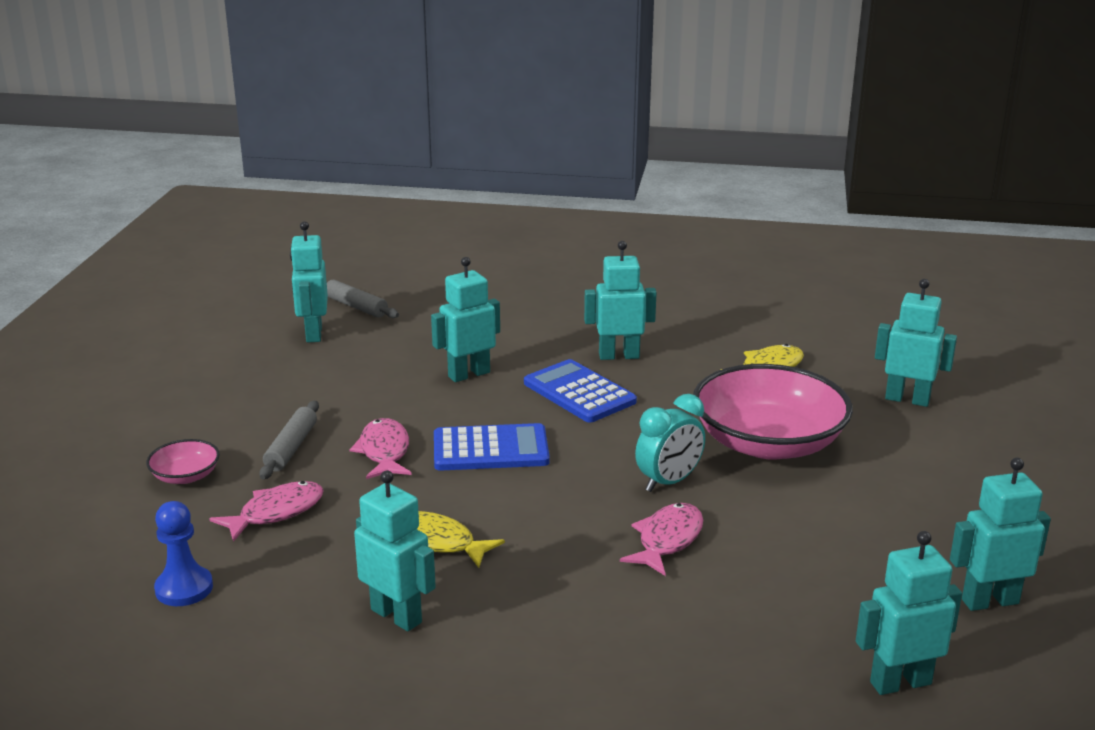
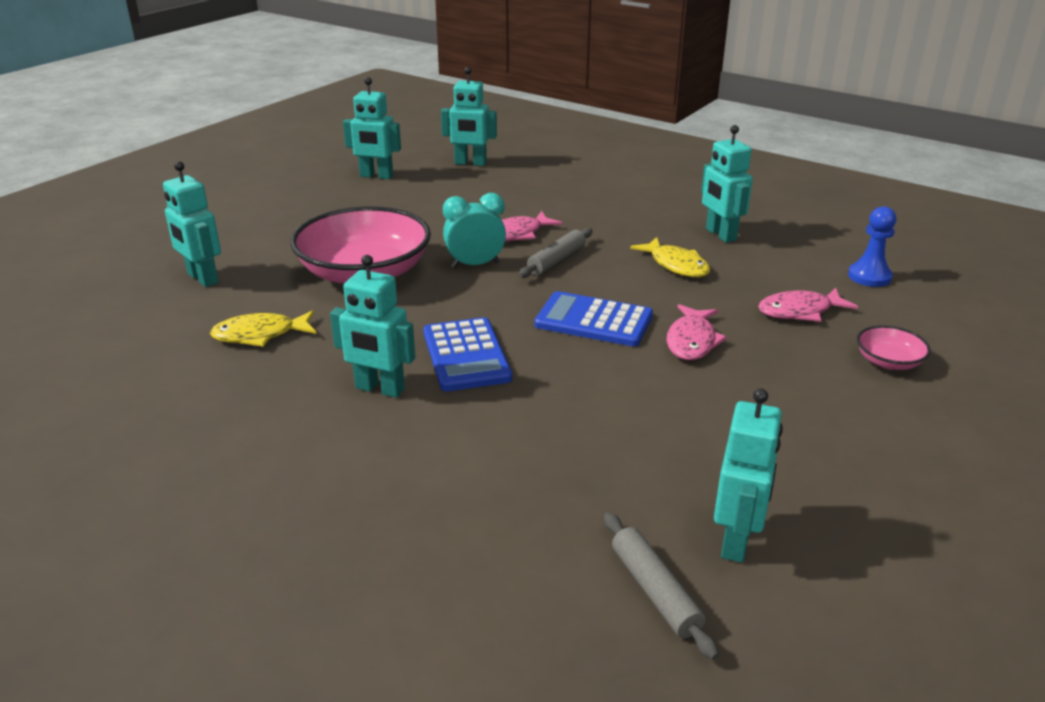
camera: 155 degrees left, 5 degrees up
grey rolling pin [259,401,319,479] -> grey rolling pin moved to [518,228,592,278]
turquoise robot [431,257,500,382] -> none

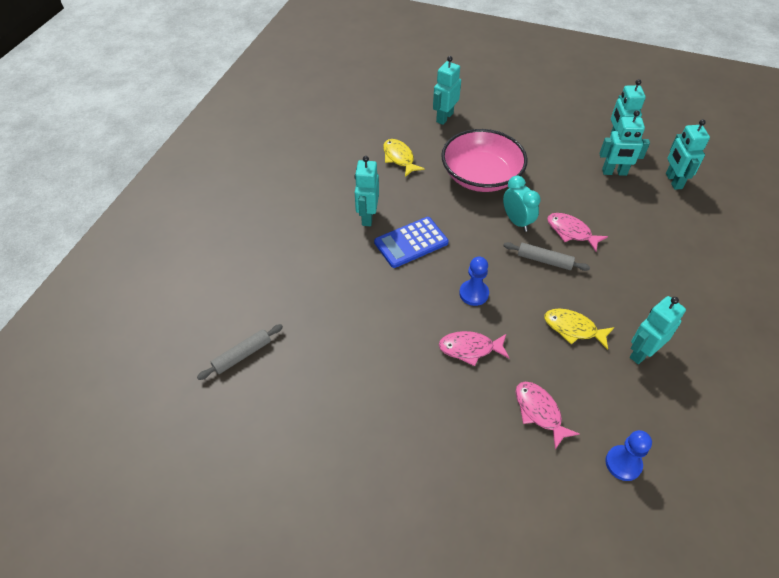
camera: 75 degrees right, 20 degrees up
blue calculator [534,291,653,346] -> blue pawn [459,257,489,306]
yellow fish [630,237,710,277] -> yellow fish turned 75 degrees clockwise [544,309,614,350]
turquoise robot [714,388,783,563] -> turquoise robot moved to [600,110,650,176]
pink bowl [857,326,931,370] -> none

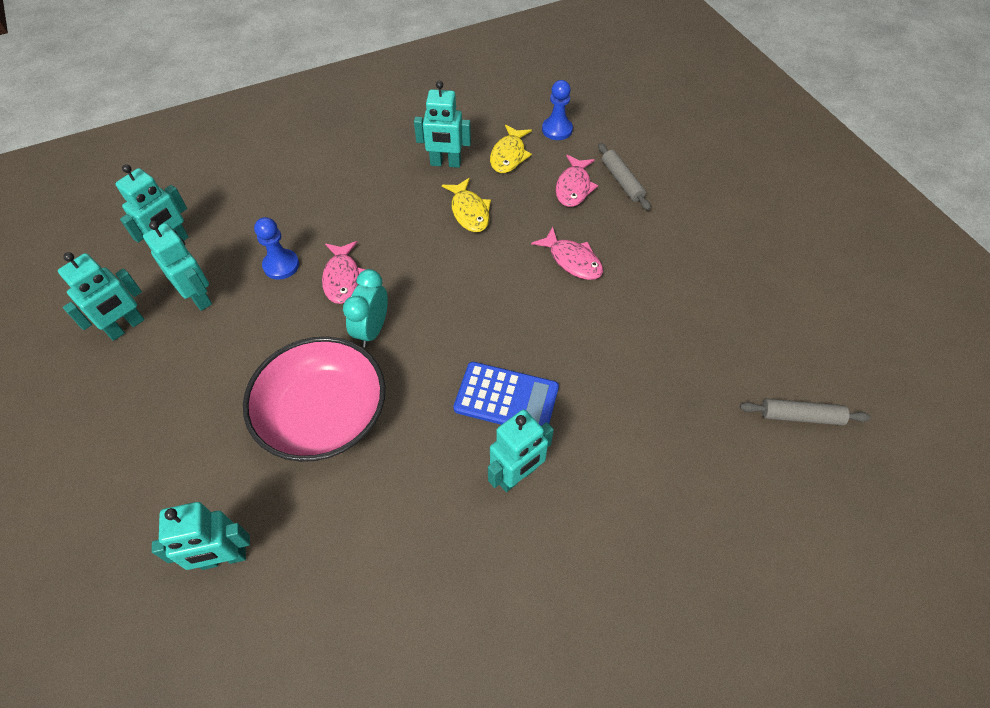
camera: 135 degrees left, 5 degrees up
yellow fish [383,139,425,177] -> yellow fish moved to [490,125,532,173]
blue pawn [459,257,489,306] -> blue pawn moved to [254,217,299,280]
grey rolling pin [503,242,590,271] -> grey rolling pin moved to [598,143,651,210]

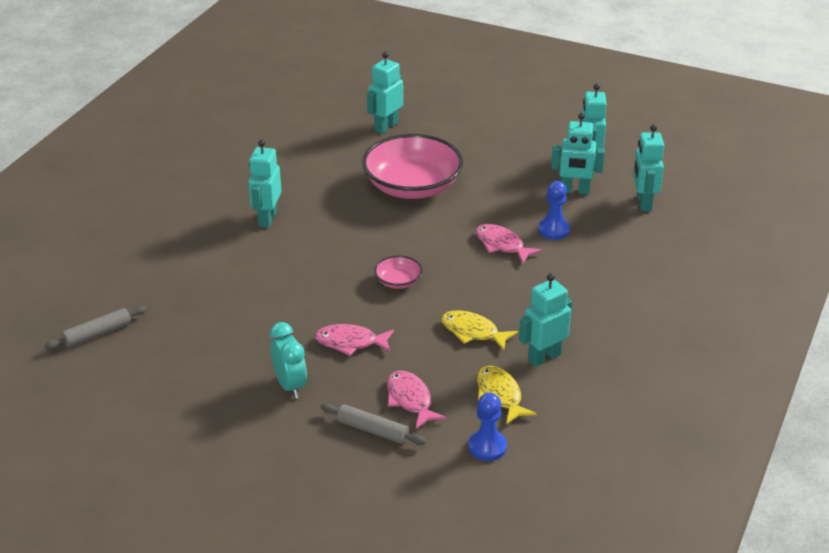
camera: 140 degrees right, 20 degrees down
turquoise clock [343,269,388,348] -> turquoise clock moved to [270,322,307,399]
blue calculator [453,362,559,426] -> none
none -> pink bowl [374,256,422,289]

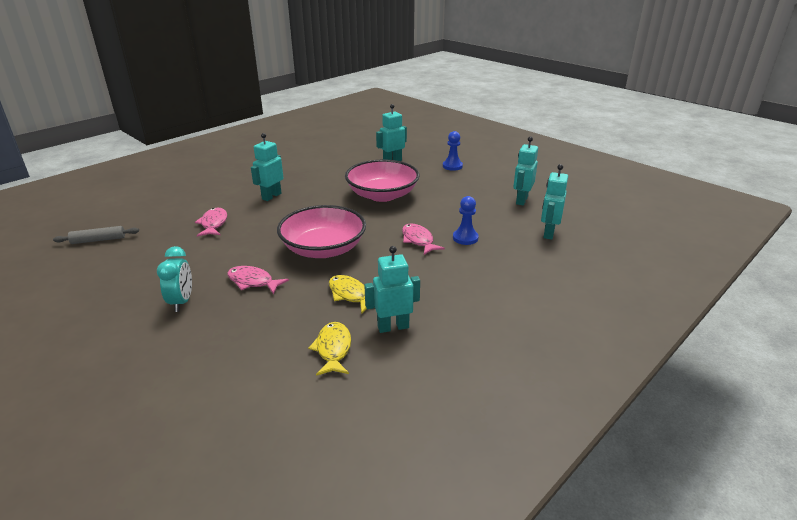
camera: 20 degrees right, 5 degrees down
grey rolling pin [321,403,427,445] -> none
pink bowl [374,256,422,289] -> pink bowl [277,205,366,258], size x2.29
pink fish [387,370,446,429] -> pink fish moved to [195,208,227,237]
blue pawn [468,393,507,461] -> blue pawn moved to [443,131,463,171]
turquoise robot [551,113,605,195] -> none

